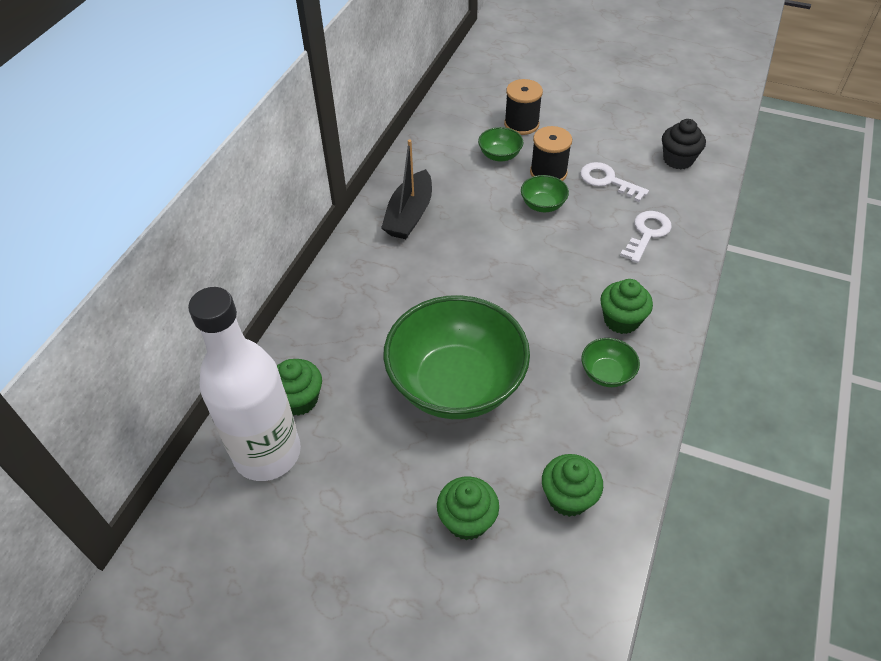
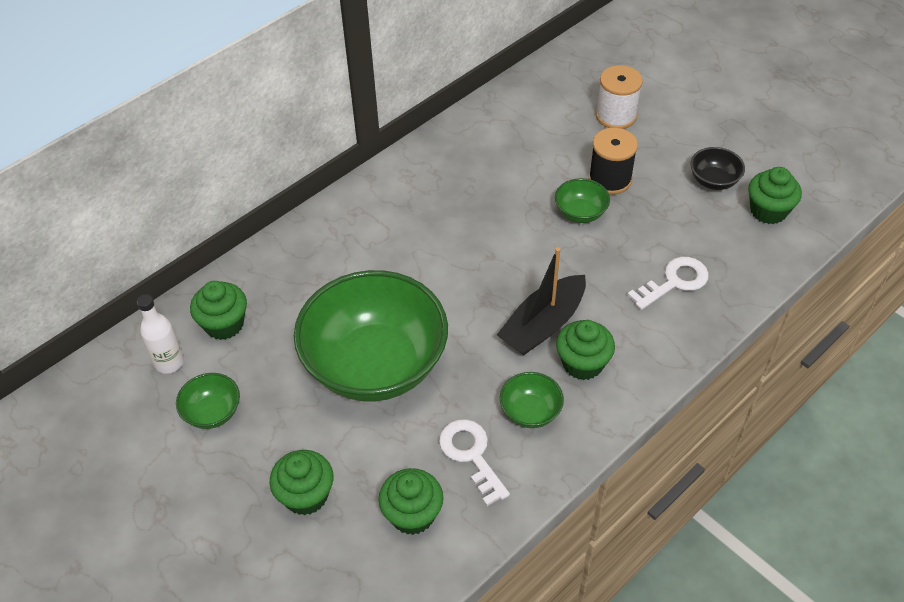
camera: 25 degrees right, 0 degrees up
white bottle [188,287,301,481] -> white bottle [137,294,184,374], size x0.43
black boat [381,139,432,239] -> black boat moved to [497,247,586,355]
green bowl [478,127,523,162] -> green bowl moved to [176,373,240,429]
black spool [504,79,543,135] -> white spool [596,65,643,129]
white key [580,162,649,202] -> white key moved to [439,419,510,506]
black cupcake [662,119,706,169] -> green cupcake [748,167,802,224]
none -> black bowl [690,147,745,190]

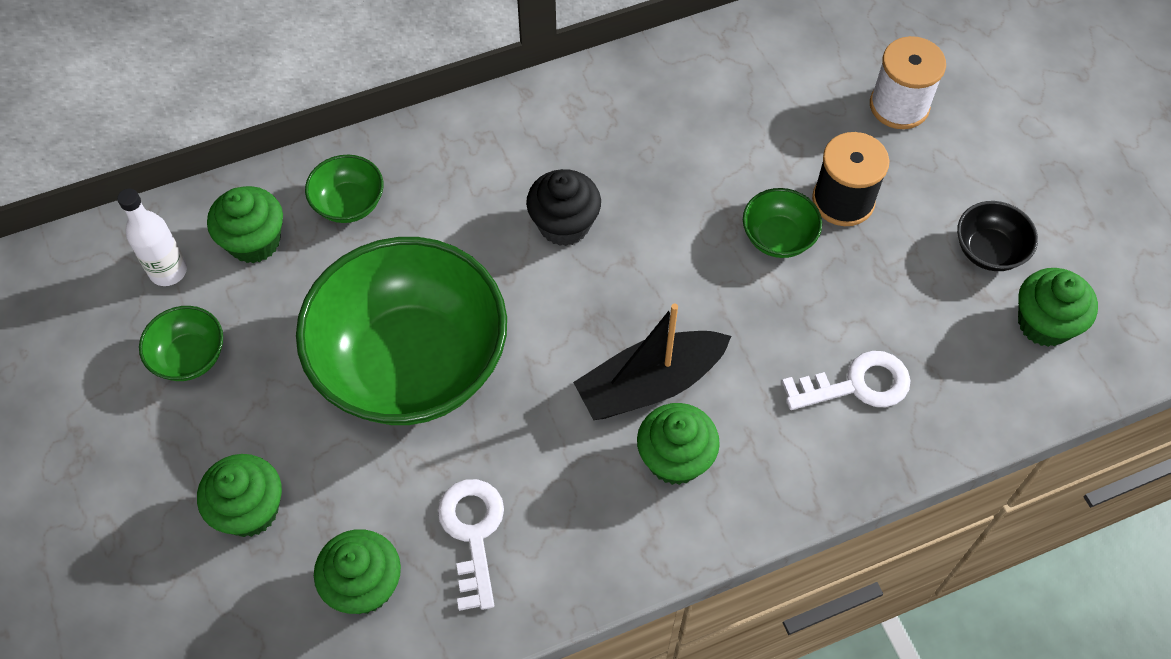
camera: 20 degrees right, 10 degrees up
green bowl [500,372,564,428] -> green bowl moved to [305,155,383,223]
none -> black cupcake [526,169,601,246]

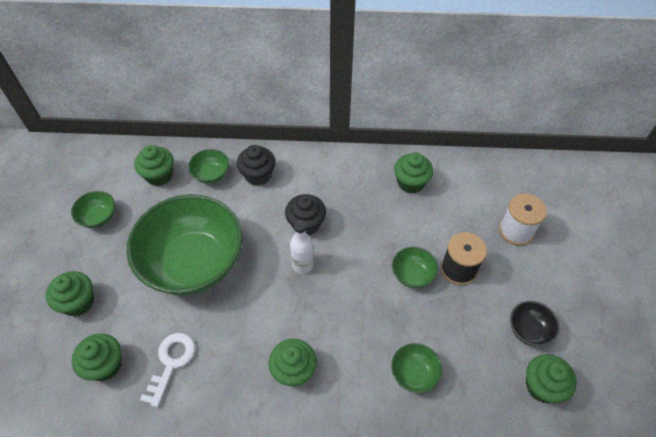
camera: 25 degrees right, 5 degrees down
white bottle [117,189,187,286] -> white bottle moved to [290,220,314,274]
black boat [573,304,731,420] -> none
white key [782,351,911,410] -> green bowl [391,343,442,393]
none -> black cupcake [237,145,275,186]
none -> green cupcake [394,152,433,193]

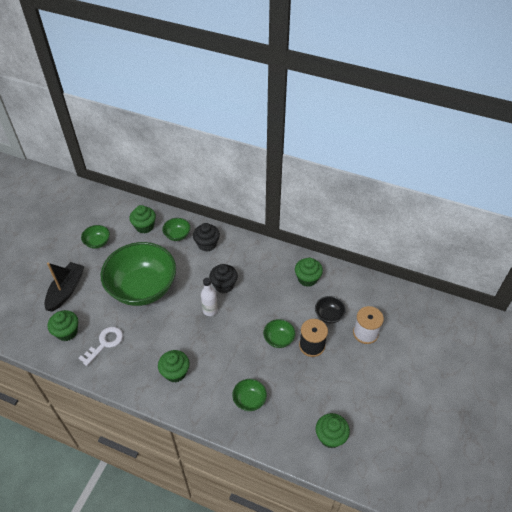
camera: 20 degrees right, 5 degrees down
green cupcake [46,271,94,316] -> black boat [44,262,85,312]
black bowl [510,301,560,347] -> black bowl moved to [315,296,346,323]

